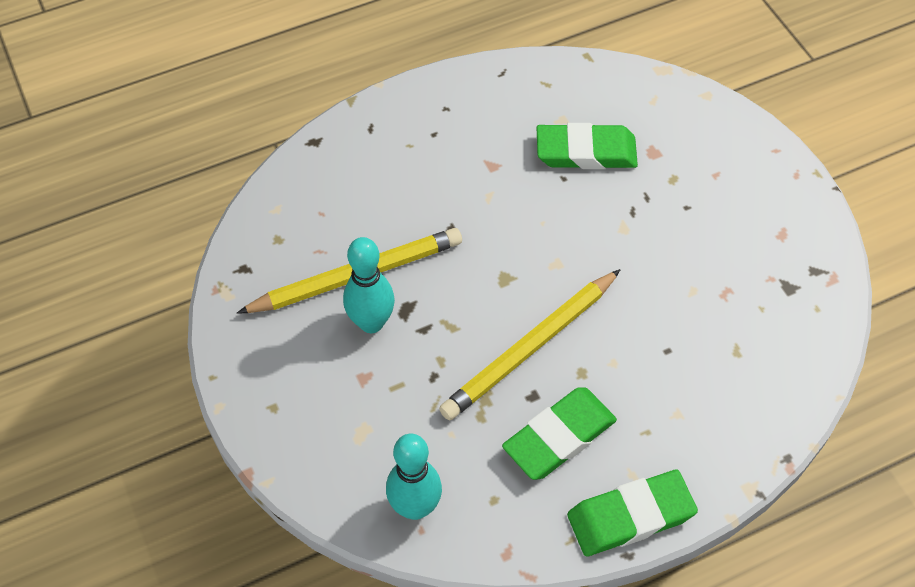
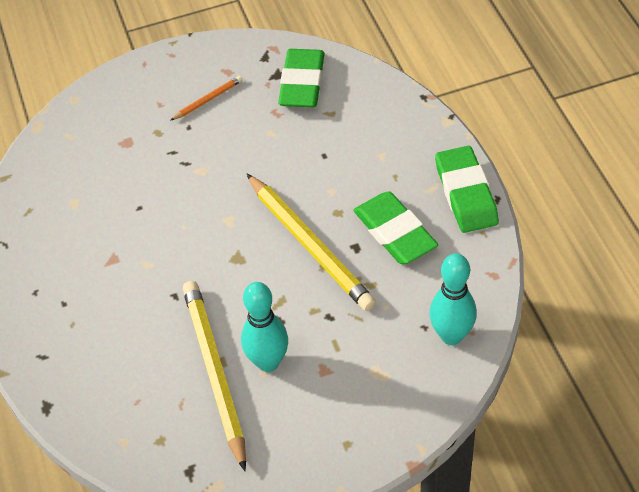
camera: 80 degrees left, 5 degrees down
green eraser [537,123,638,169] -> green eraser moved to [278,49,325,107]
none -> orange pencil [170,76,243,121]

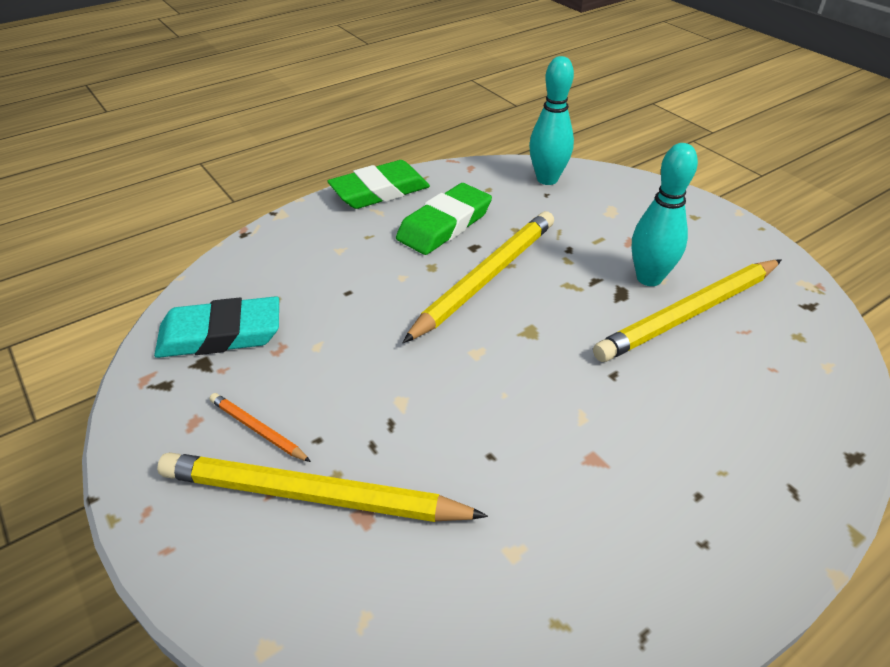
camera: 110 degrees left, 10 degrees down
green eraser [278,49,325,107] -> turquoise eraser [154,296,279,358]
none -> yellow pencil [157,452,488,522]

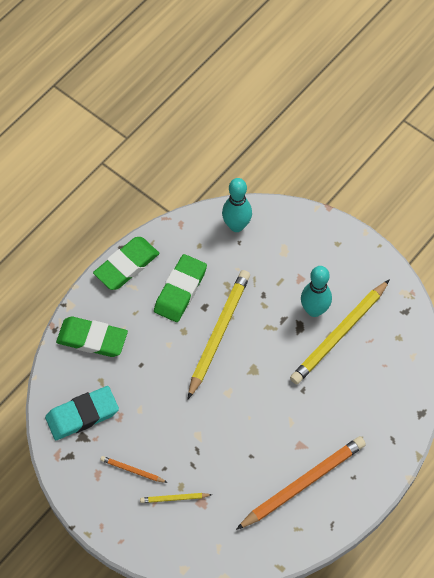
camera: 15 degrees left, 20 degrees up
yellow pencil [157,452,488,522] -> yellow pencil [140,493,212,503], size x0.45
none -> green eraser [56,317,128,357]
none -> orange pencil [236,436,366,530]

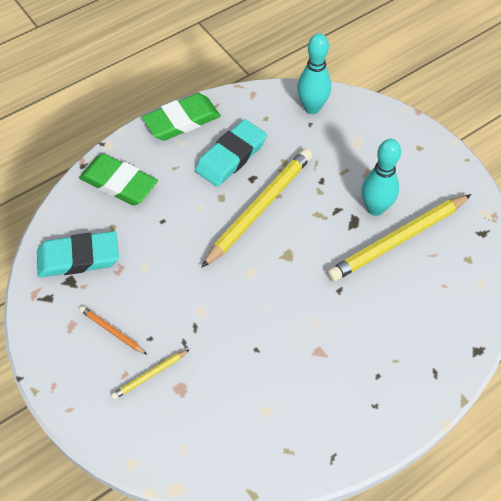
camera: 15 degrees right, 5 degrees down
yellow pencil [140,493,212,503] -> yellow pencil turned 45 degrees counterclockwise [111,349,190,400]
green eraser [154,254,207,322] -> turquoise eraser [195,119,267,187]
orange pencil [236,436,366,530] -> none

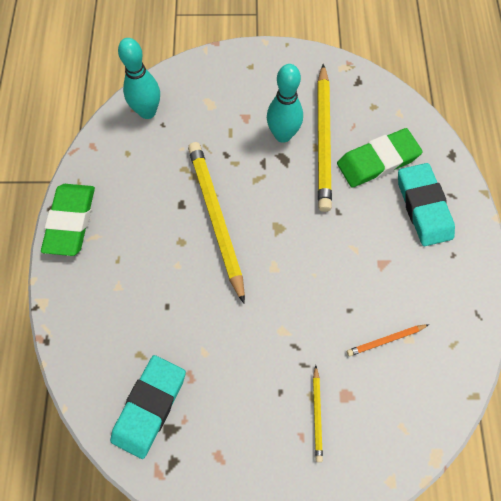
camera: 55 degrees left, 10 degrees up
green eraser [79,154,158,205] -> green eraser moved to [337,128,423,188]
orange pencil [80,306,147,355] -> orange pencil moved to [347,324,429,356]
turquoise eraser [195,119,267,187] -> turquoise eraser moved to [398,163,455,246]

